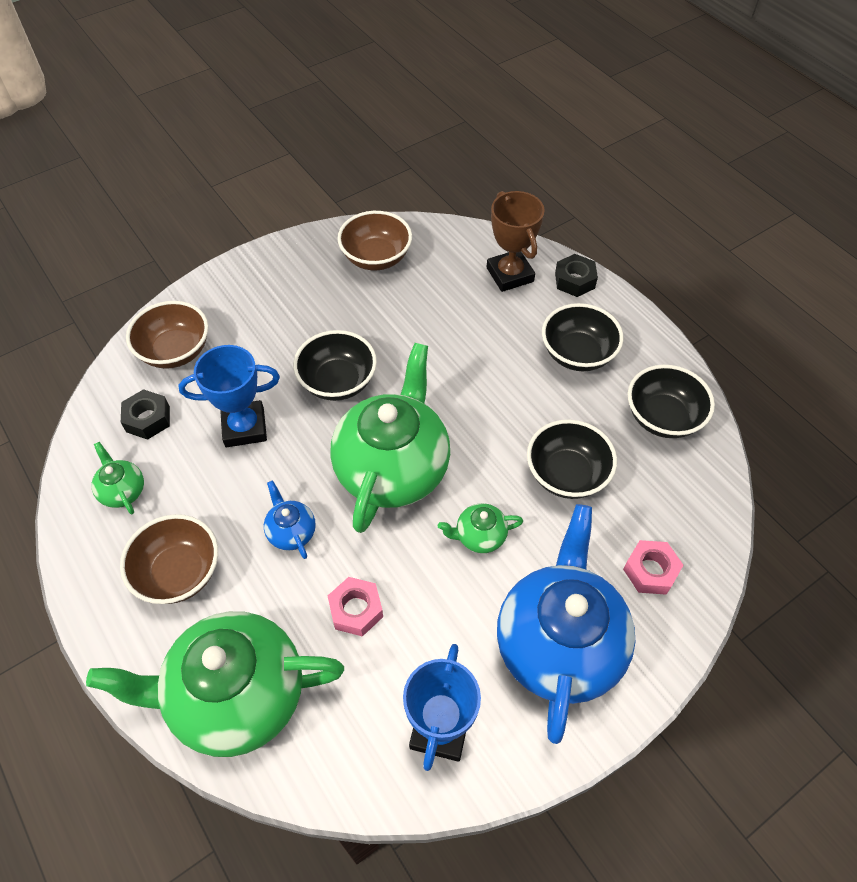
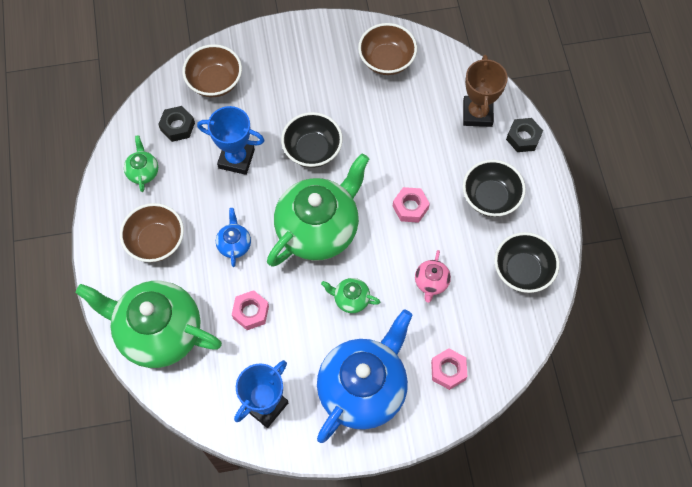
camera: 25 degrees right, 10 degrees up
black bowl [527,419,617,499] -> pink teapot [415,250,451,303]
none -> pink nut [393,187,430,223]

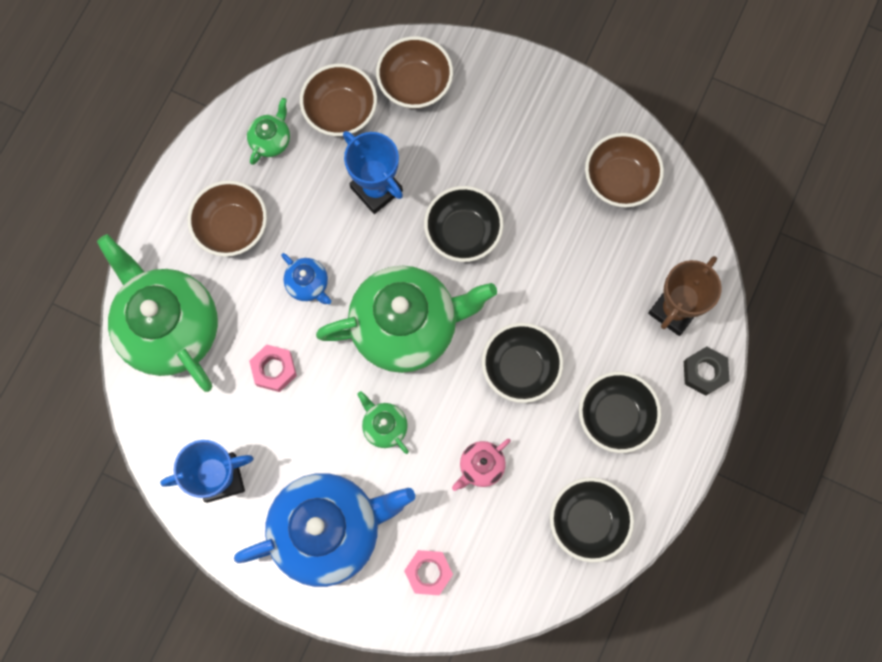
camera: 35 degrees right, 10 degrees up
black nut [158,106,195,142] -> brown bowl [300,64,377,136]
blue teapot [216,208,251,267] -> blue teapot turned 105 degrees clockwise [281,253,331,304]
pink nut [393,187,430,223] -> black bowl [482,323,563,403]

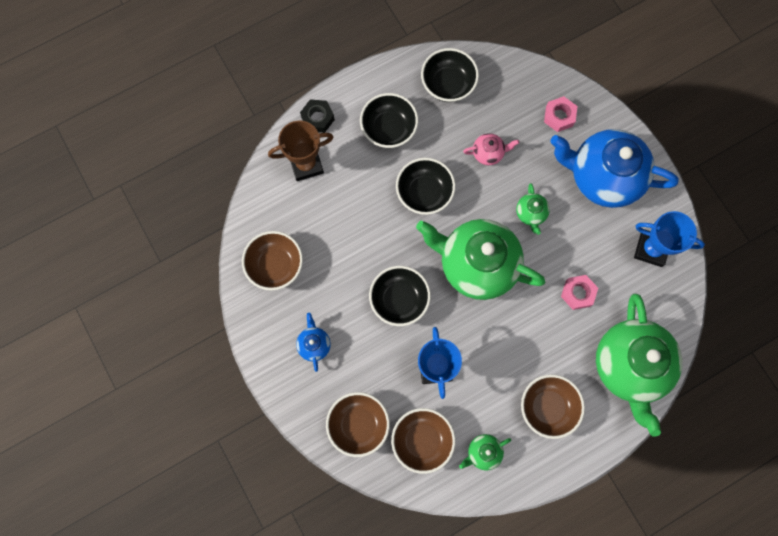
camera: 145 degrees left, 0 degrees up
blue teapot [281,253,331,304] -> blue teapot moved to [296,313,331,372]

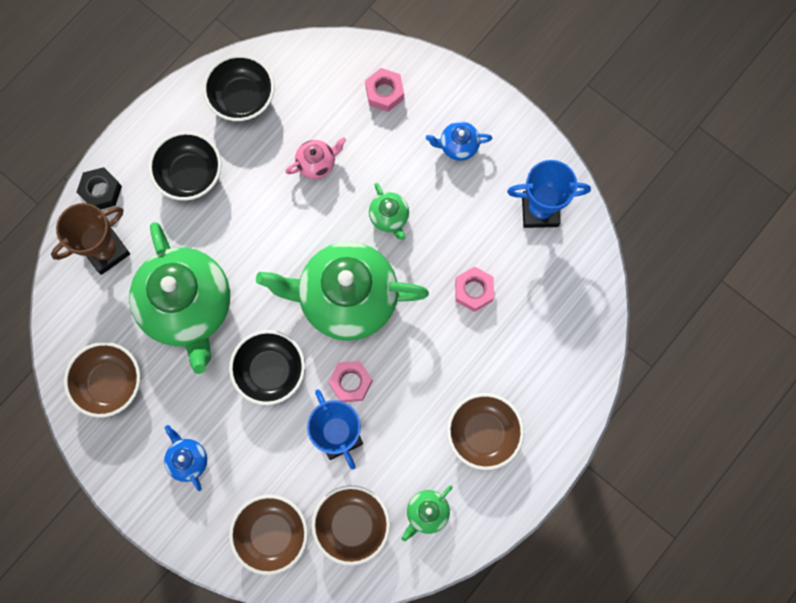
camera: 20 degrees left, 0 degrees up
black bowl [396,158,456,215] -> none
blue teapot [550,129,679,208] -> blue teapot [426,121,492,161], size x0.42
green teapot [596,294,682,437] -> green teapot moved to [129,222,230,374]
none -> pink nut [328,361,373,402]

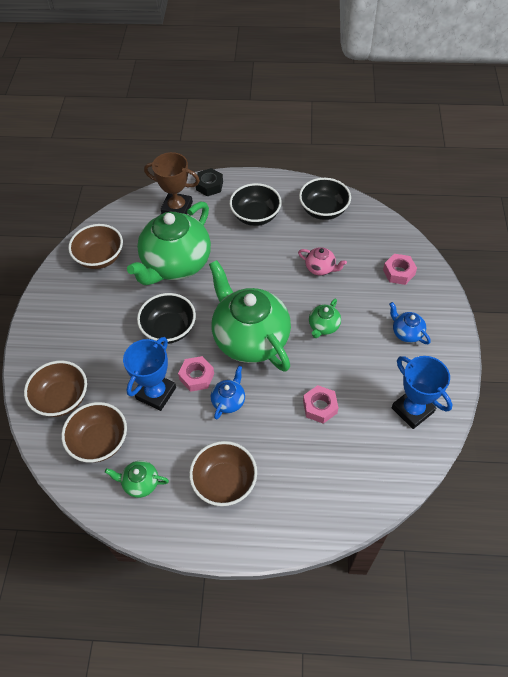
camera: 55 degrees right, 20 degrees down
blue teapot [164,425,207,491] -> blue teapot moved to [211,366,245,420]

